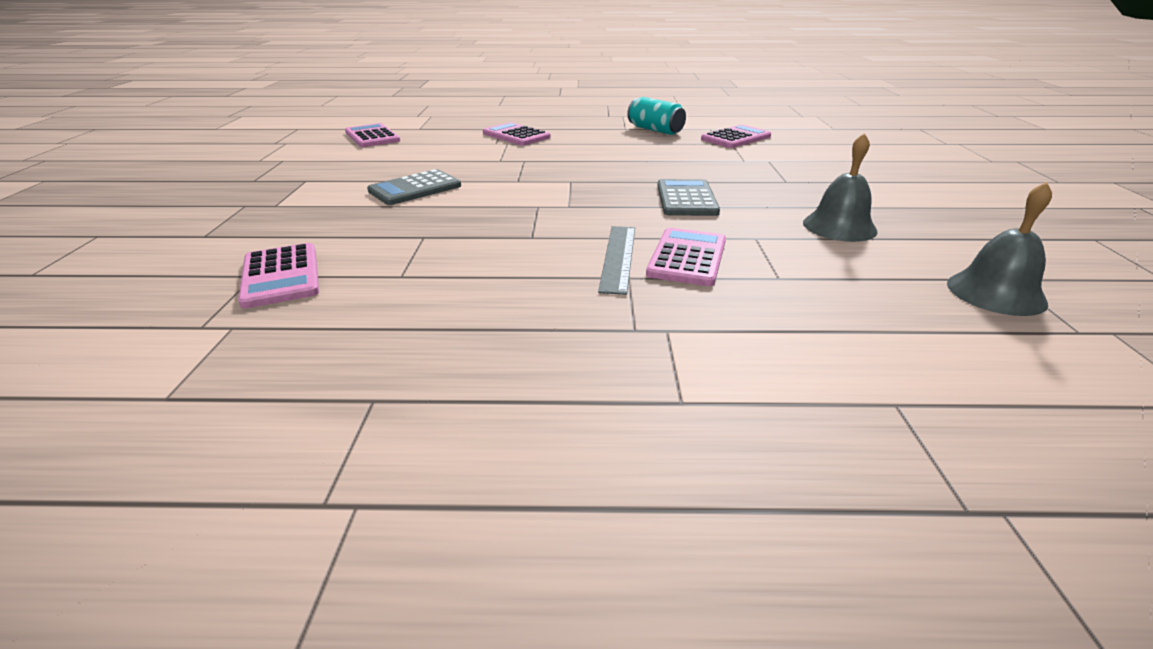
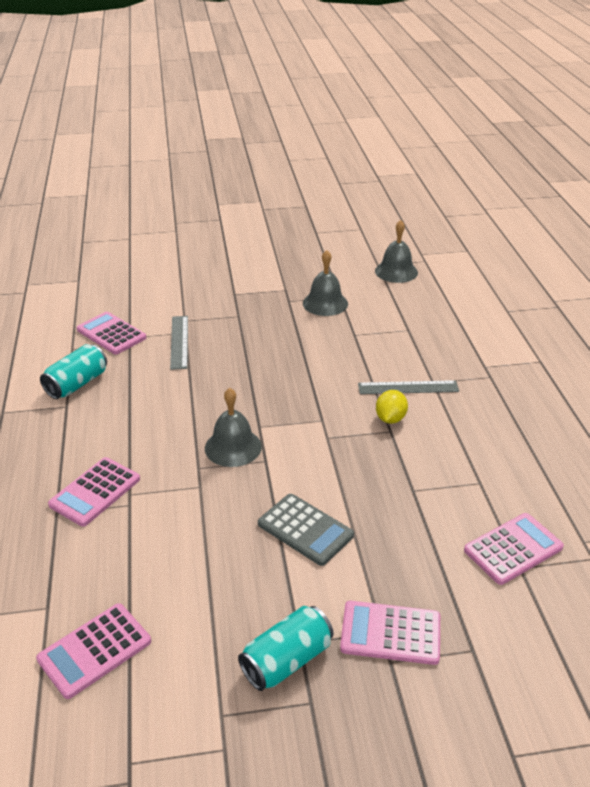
camera: 100 degrees left, 5 degrees up
pink calculator [646,228,726,286] -> pink calculator moved to [340,601,440,665]
grey calculator [658,179,720,216] -> none
none -> grey ruler [170,316,188,370]
none -> grey bell [205,388,262,467]
none -> turquoise can [238,606,333,691]
none -> yellow lemon [376,390,408,424]

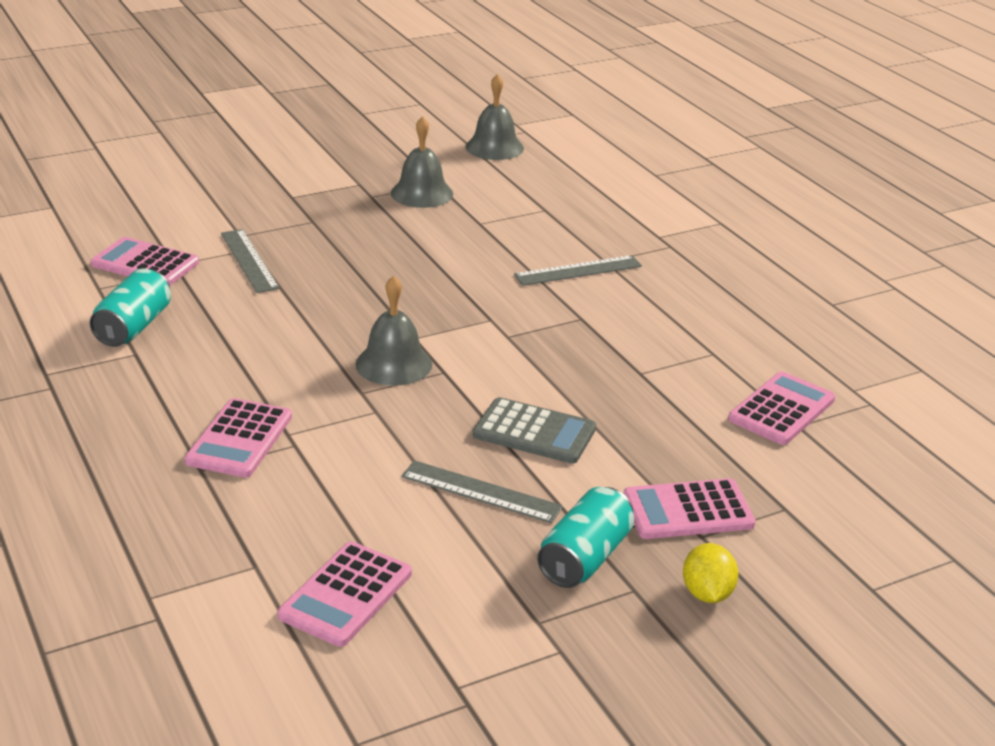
camera: 20 degrees left, 5 degrees down
yellow lemon [376,390,408,424] -> yellow lemon moved to [683,543,739,603]
none -> grey ruler [401,460,563,523]

